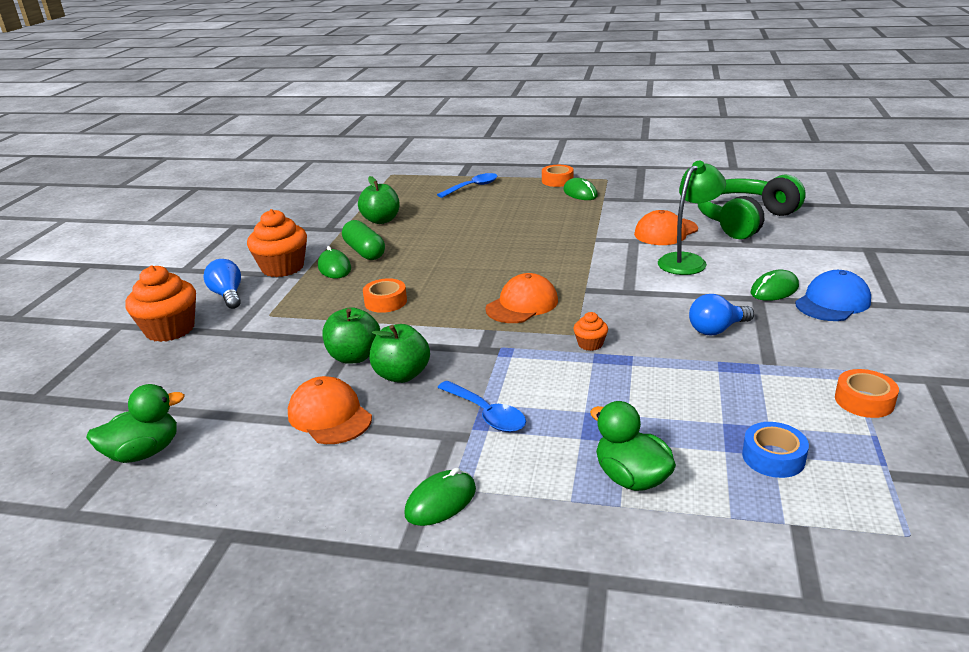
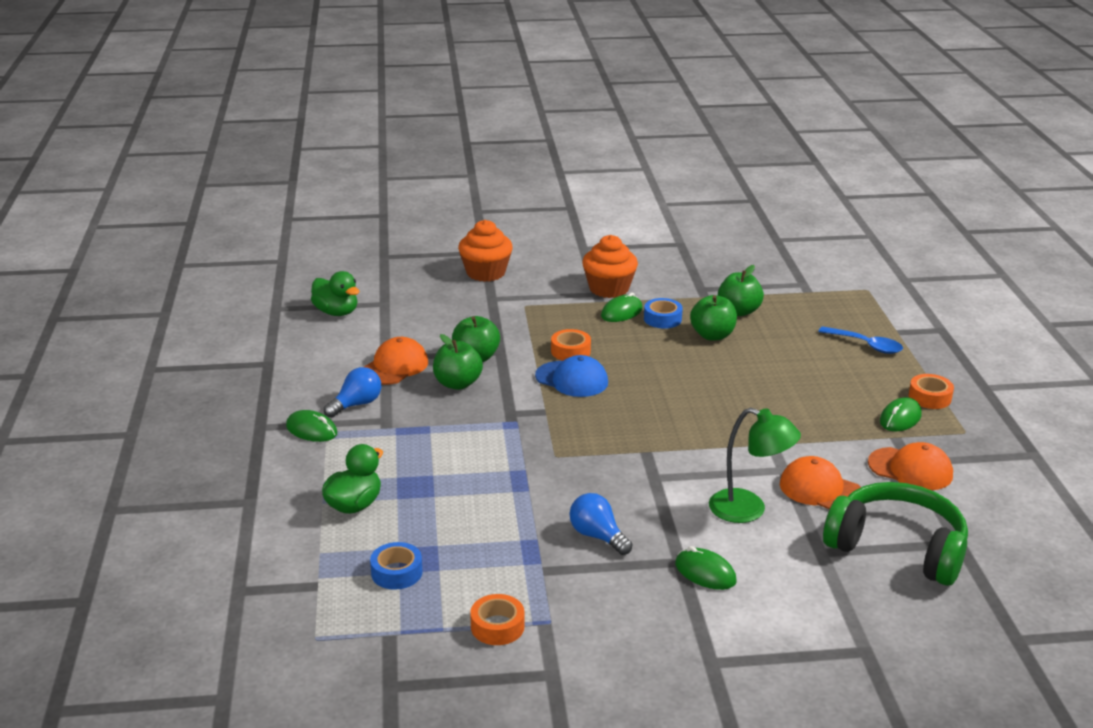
camera: 70 degrees right, 0 degrees up
blue light bulb [203,259,241,309] -> blue light bulb moved to [324,367,381,418]
green capsule [342,220,385,260] -> blue tape [644,298,683,329]
blue spoon [437,381,526,432] -> none
orange cap [485,273,558,323] -> orange cap moved to [868,442,953,490]
orange cupcake [573,312,608,351] -> none
blue cap [795,270,871,321] -> blue cap moved to [535,355,608,397]
none -> green apple [690,295,737,341]

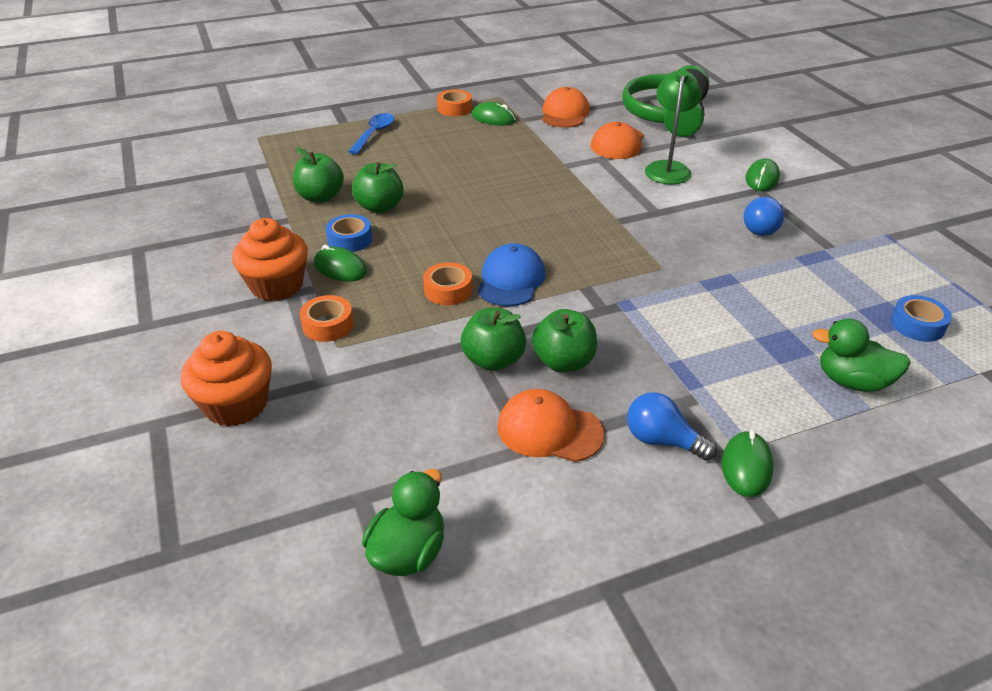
camera: 105 degrees left, 10 degrees up
orange tape [470,594,525,645] -> orange tape moved to [300,295,354,342]

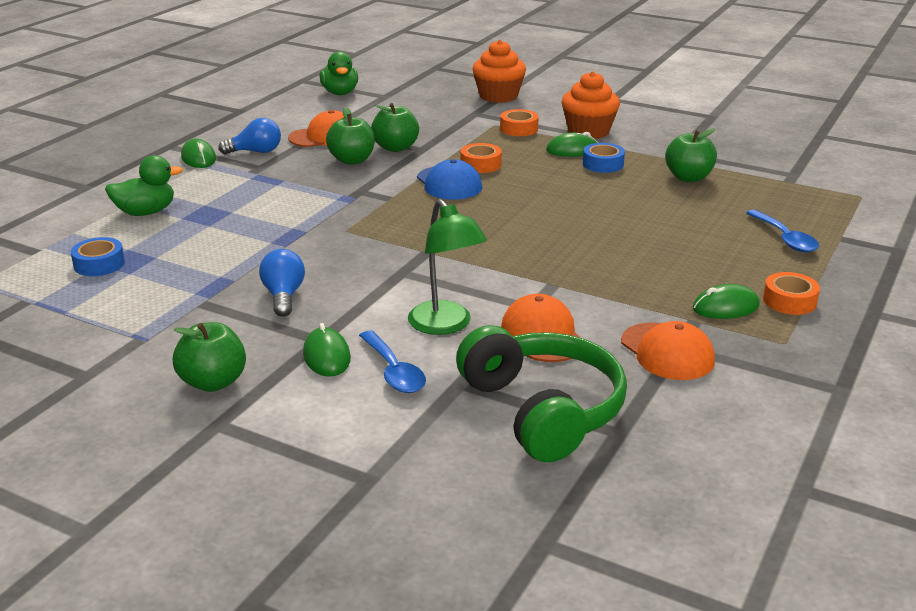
camera: 140 degrees right, 10 degrees down
green apple [352,162,404,213] -> green apple moved to [173,322,246,392]
none -> blue spoon [359,331,426,393]

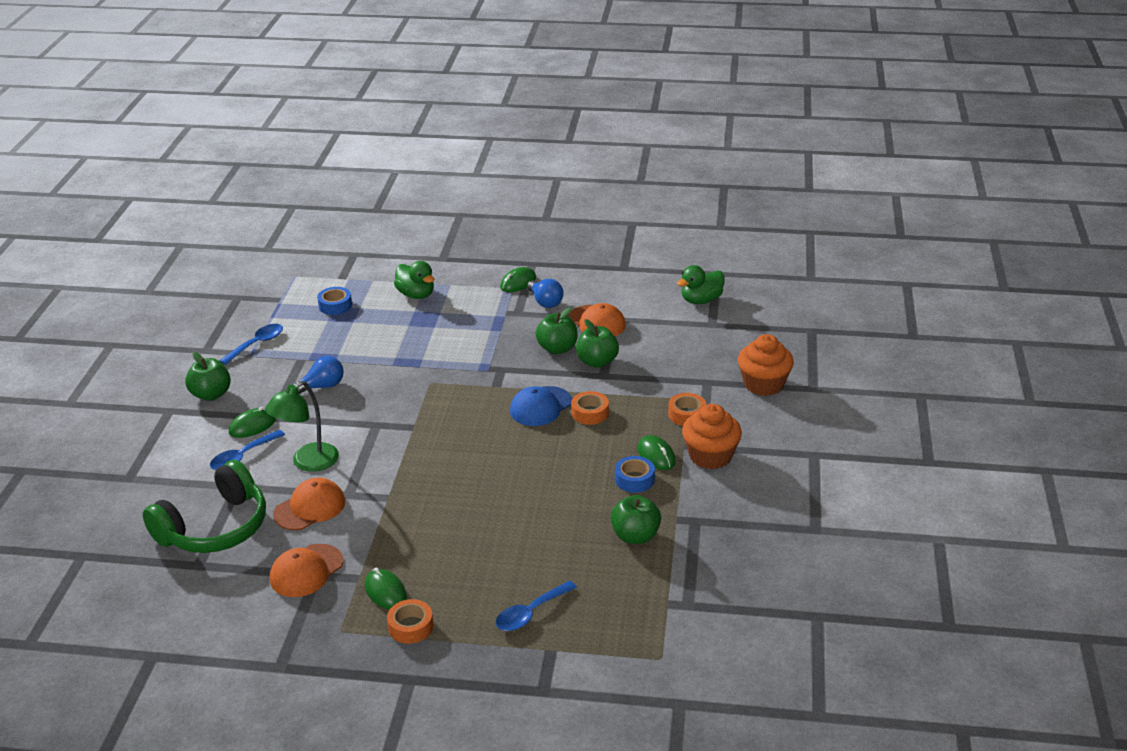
camera: 70 degrees right, 5 degrees up
none -> blue spoon [219,324,283,365]

